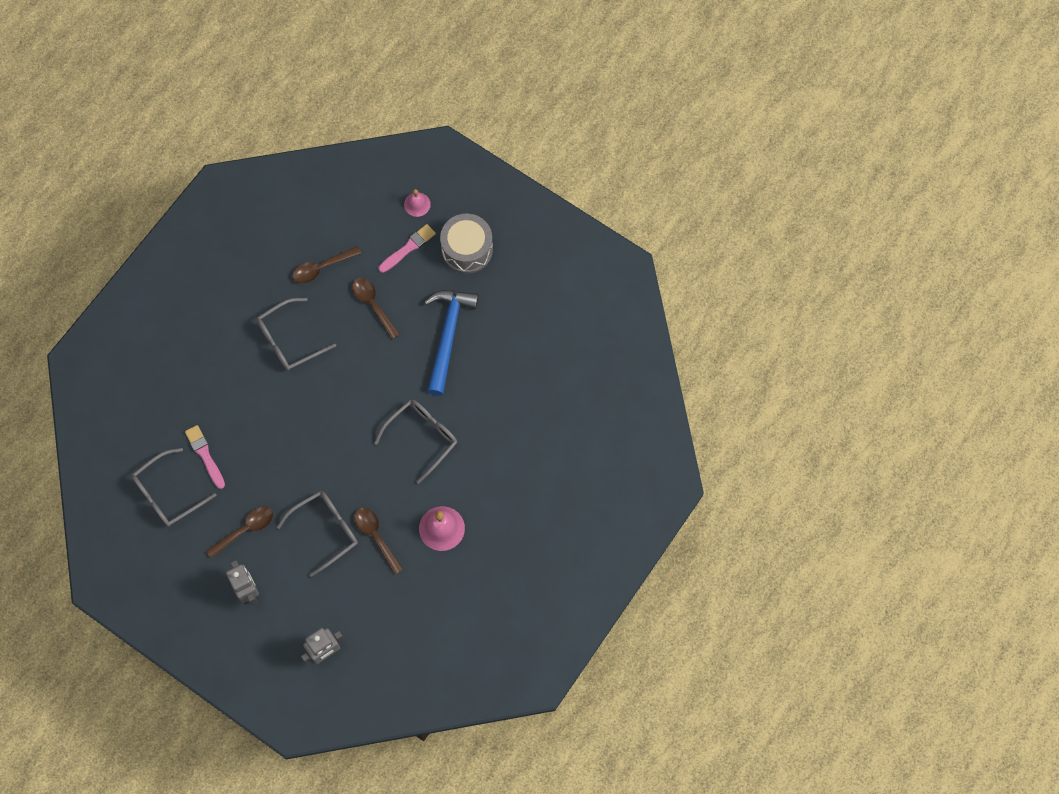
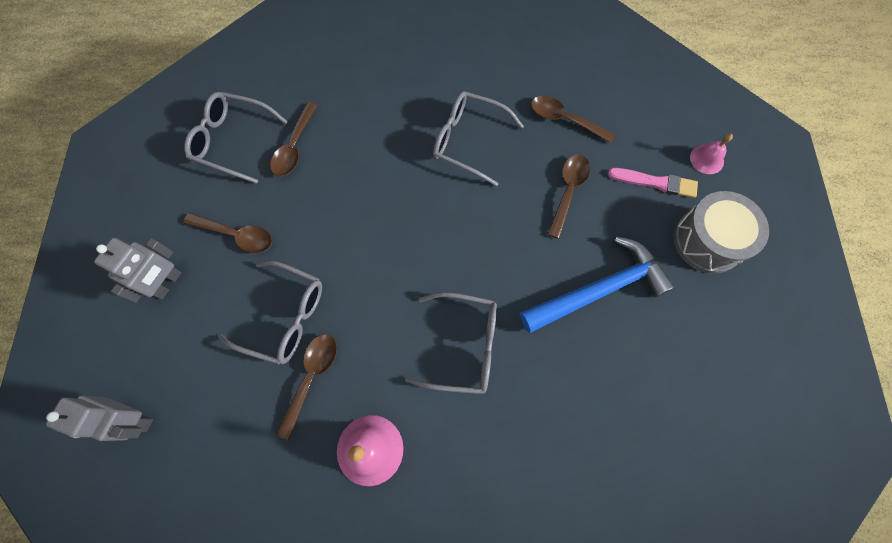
camera: 55 degrees right, 0 degrees up
pink brush [185,425,225,489] -> brown spoon [270,102,317,176]

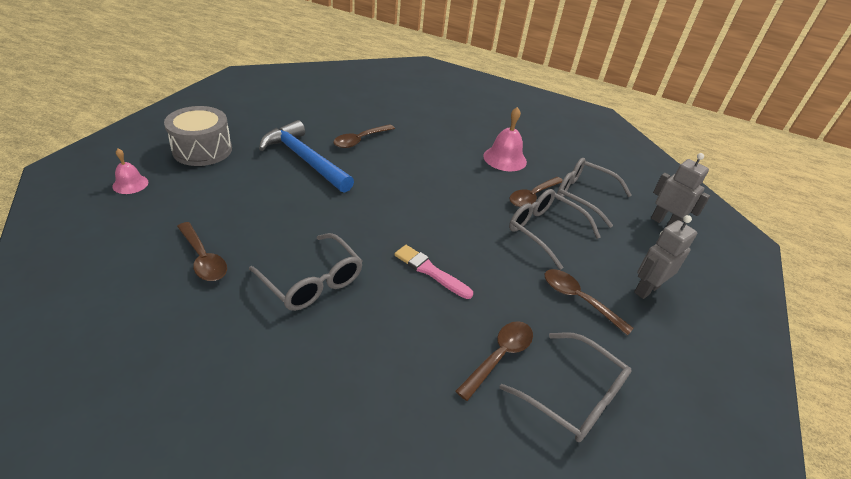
camera: 160 degrees left, 30 degrees down
grey glasses [405,292,497,394] -> grey glasses moved to [557,158,632,228]
blue hammer [520,237,675,333] -> blue hammer turned 45 degrees clockwise [259,120,354,193]
brown spoon [547,154,590,239] -> brown spoon moved to [333,124,395,148]
pink brush [608,168,698,198] -> pink brush moved to [394,245,473,299]

